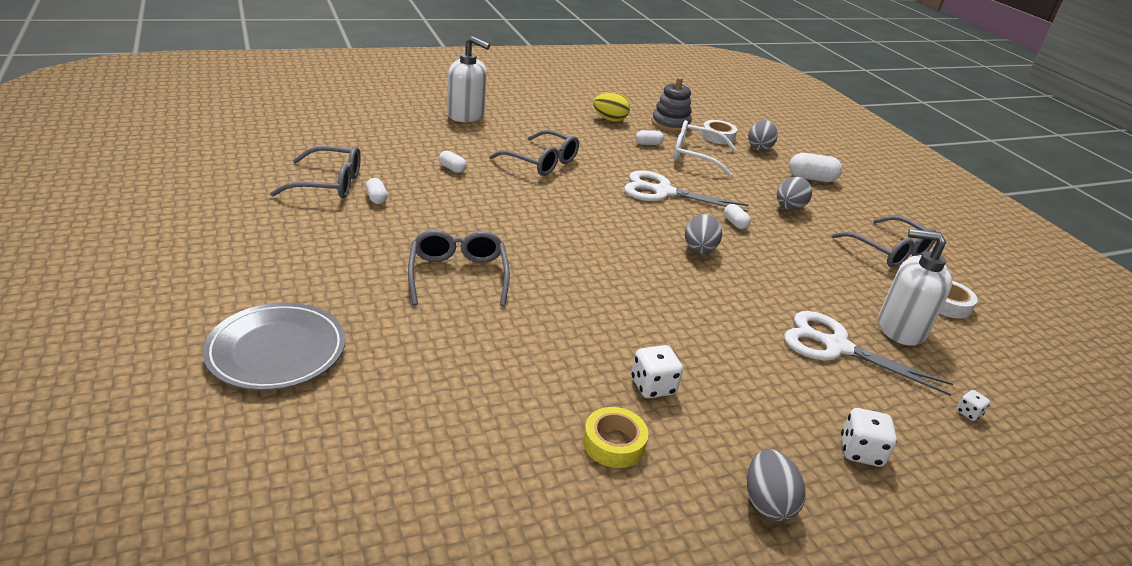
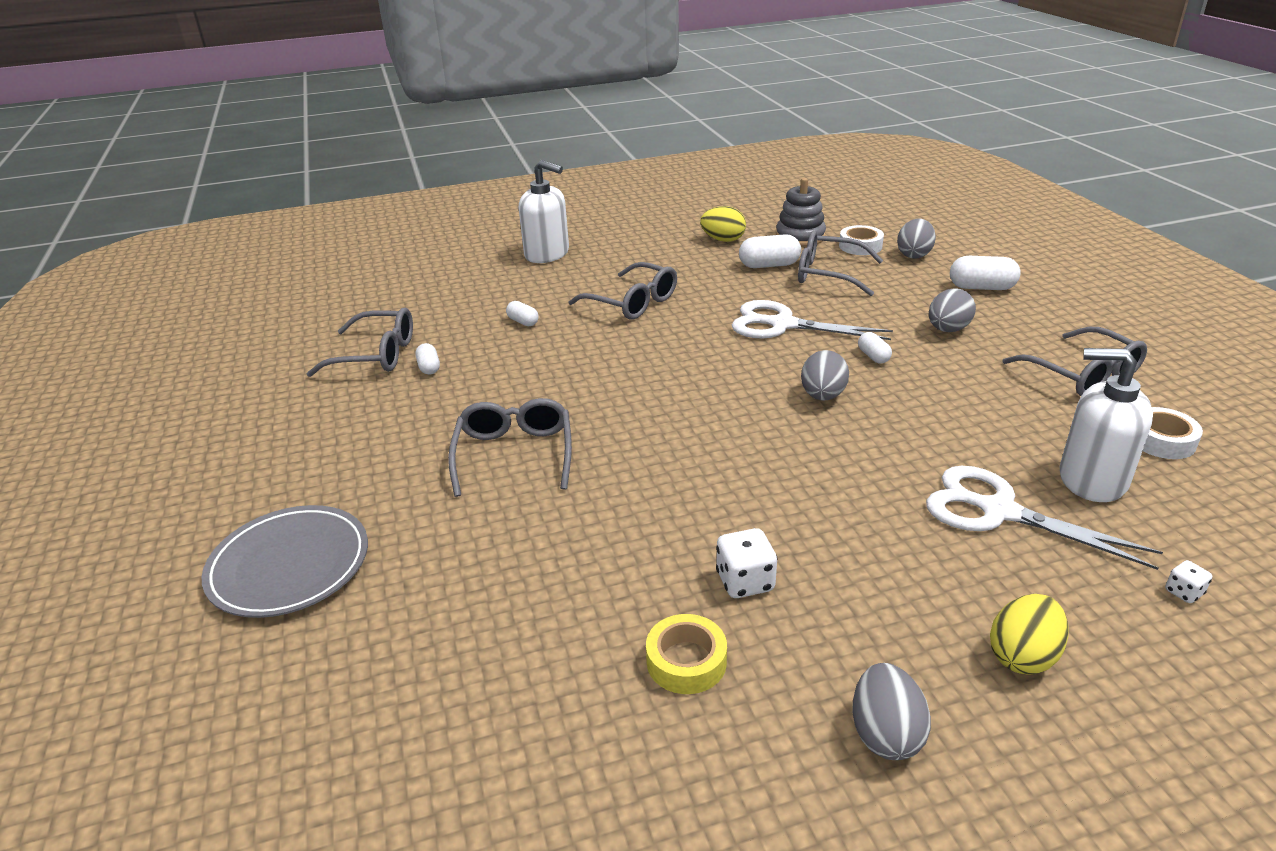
camera: 10 degrees right, 0 degrees up
white capsule [635,130,664,145] -> white capsule [739,234,801,268], size x1.73
white glasses [673,120,737,177] -> grey glasses [798,231,883,296]
white dice [841,408,897,467] -> yellow egg [990,594,1069,674]

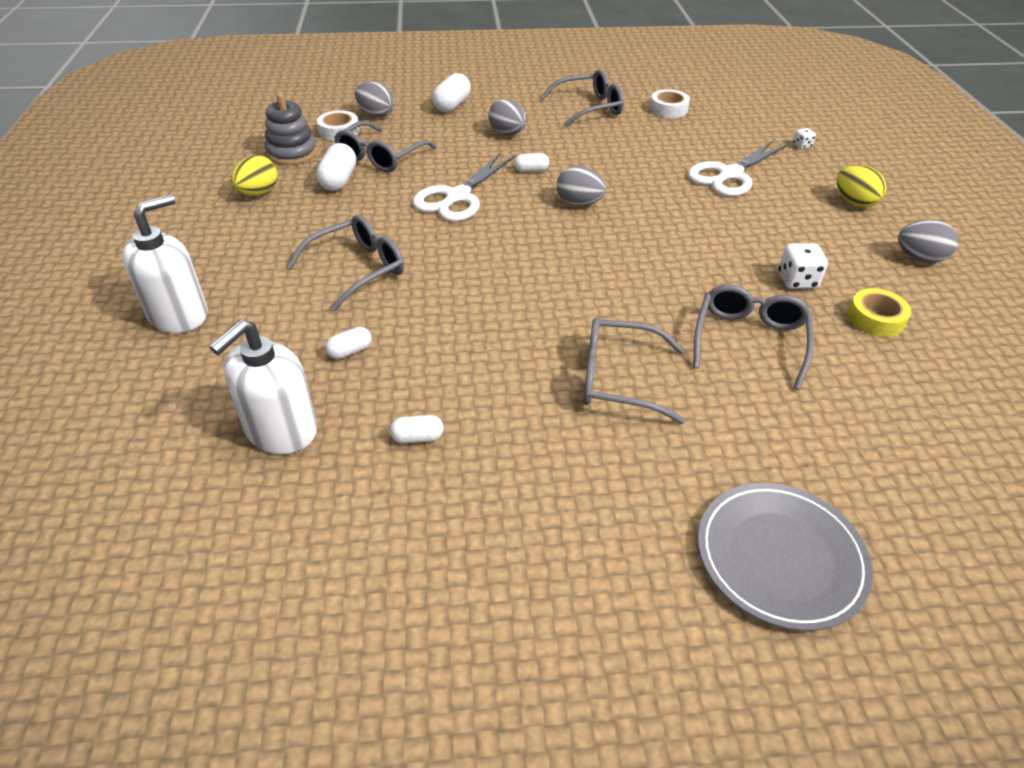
camera: 80 degrees left, 10 degrees up
grey glasses [306,308,413,377] -> grey glasses moved to [693,284,814,390]
white soap dispenser [1059,348,1153,502] -> white soap dispenser moved to [209,319,317,454]

